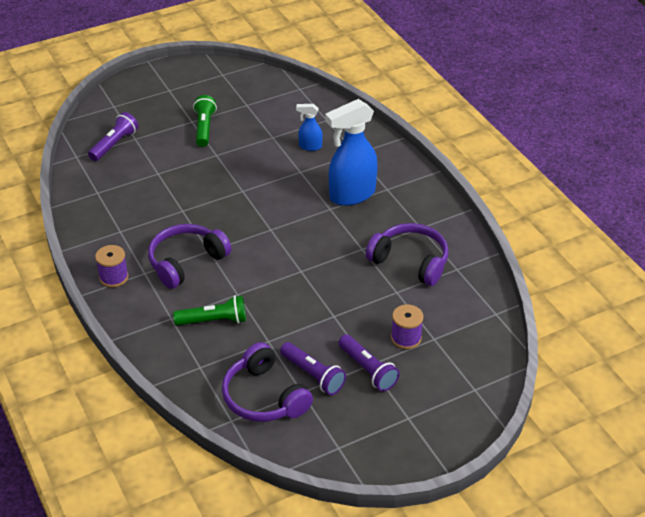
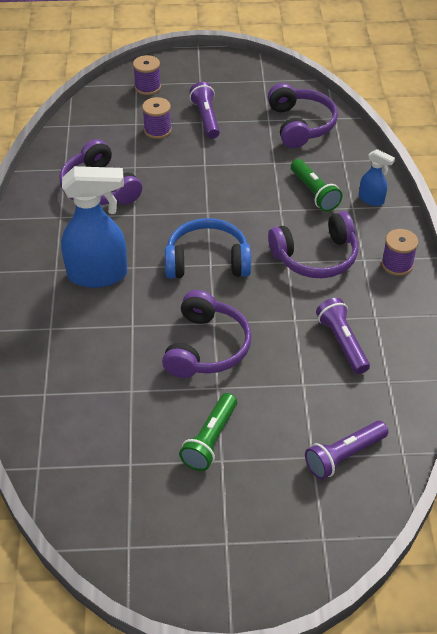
camera: 155 degrees left, 5 degrees up
green flashlight [173,295,246,326] -> green flashlight turned 135 degrees counterclockwise [291,159,342,212]
purple flashlight [280,342,346,395] -> purple flashlight moved to [316,298,370,374]
blue spray bottle [296,104,323,151] -> blue spray bottle moved to [359,149,395,206]
none -> purple spool [133,55,161,95]
none -> purple headphones [162,290,252,378]
none -> blue headphones [165,218,251,279]

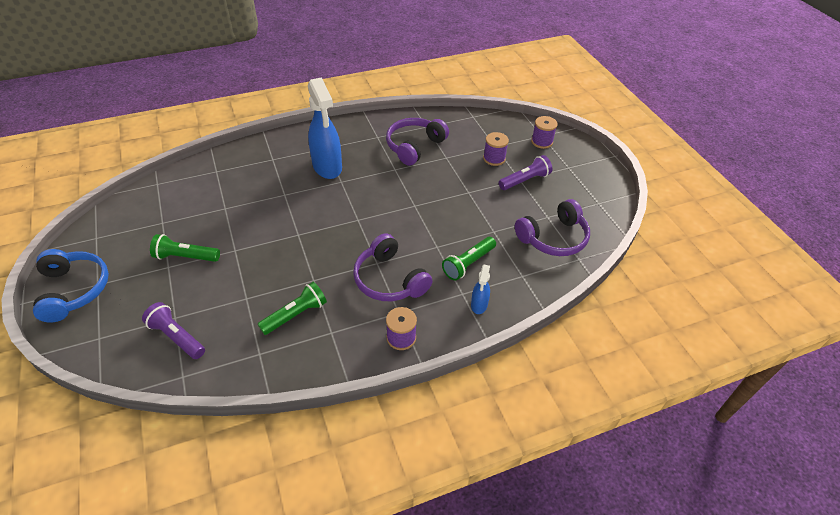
camera: 70 degrees right, 0 degrees up
purple headphones [162,290,252,378] -> none
blue headphones [165,218,251,279] -> blue headphones moved to [33,249,109,322]
purple flashlight [316,298,370,374] -> green flashlight [257,282,327,335]

